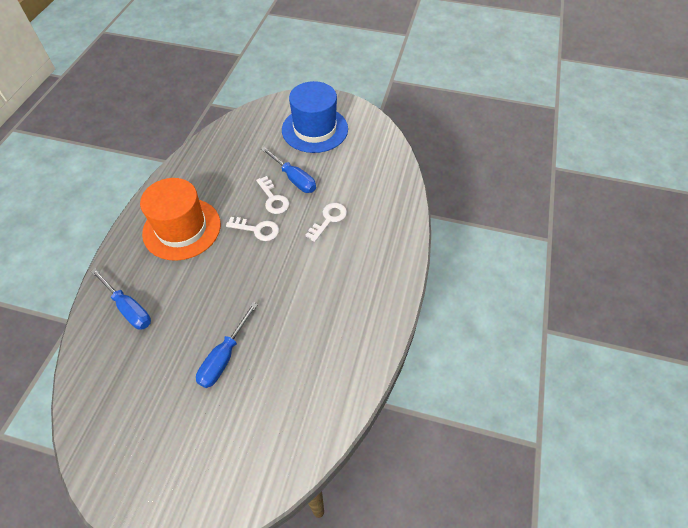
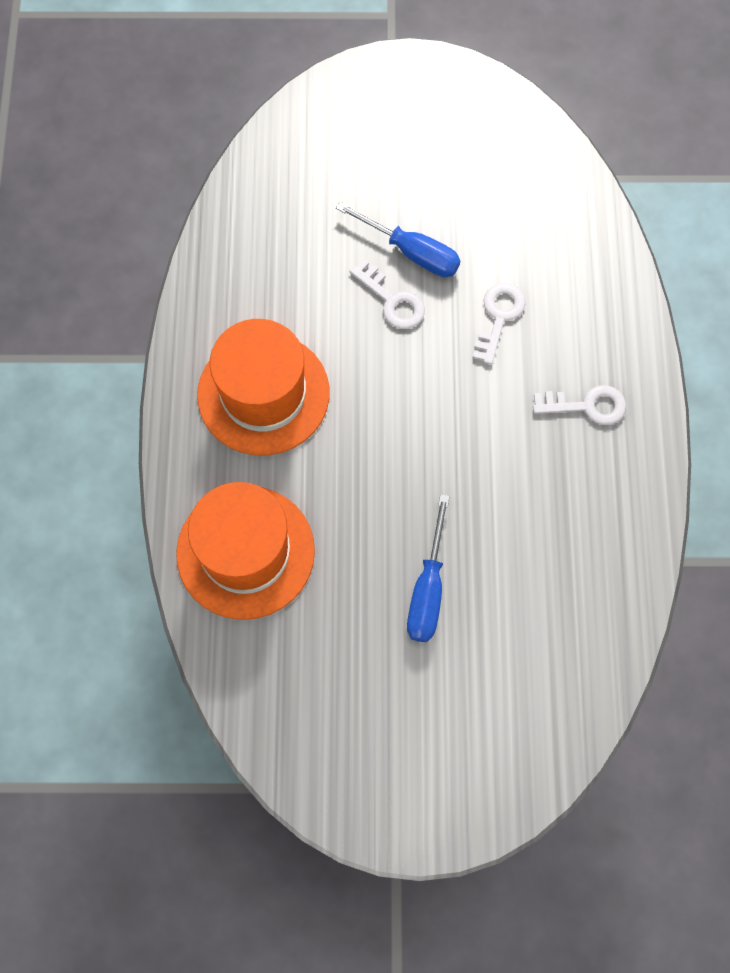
camera: 15 degrees left, 15 degrees up
blue screwdriver [90,268,151,330] -> orange hat [176,482,315,620]
white key [226,217,279,241] -> white key moved to [533,385,626,425]
blue hat [282,81,348,153] -> none

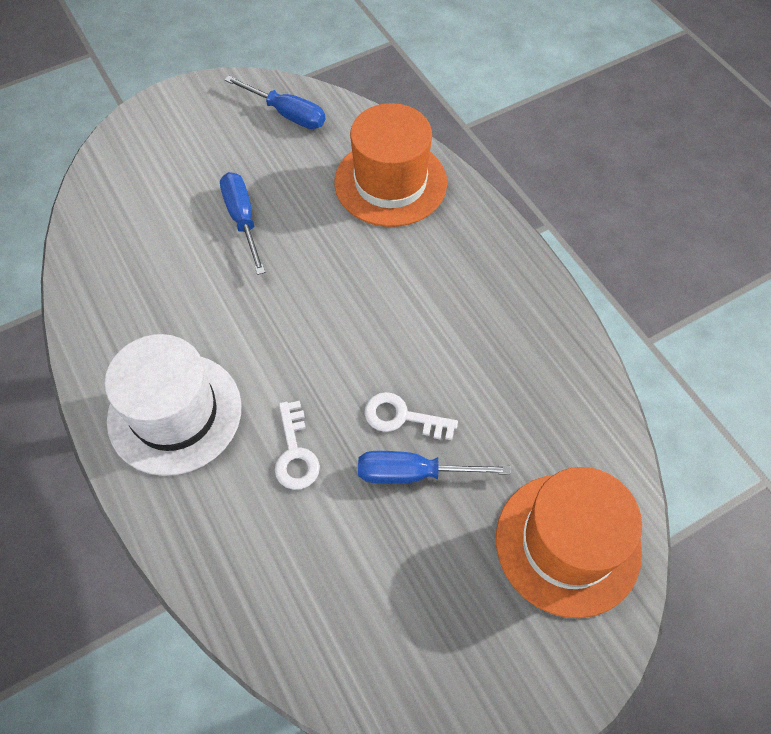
camera: 150 degrees right, 10 degrees down
orange hat [197,319,329,455] -> orange hat moved to [496,467,642,618]
white key [533,385,626,425] -> white hat [105,334,242,476]
none -> blue screwdriver [225,76,325,129]

